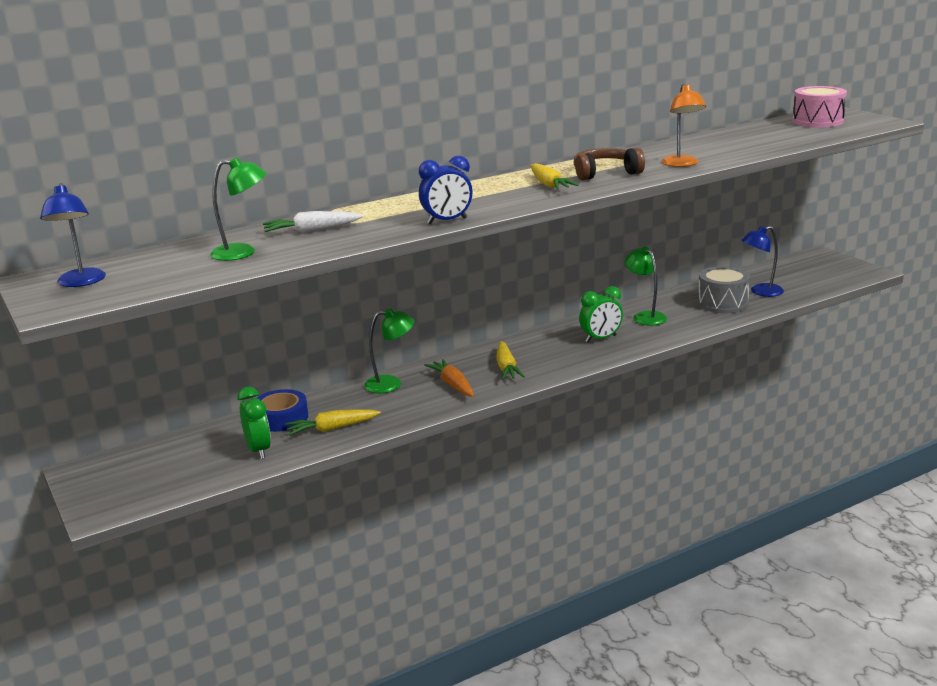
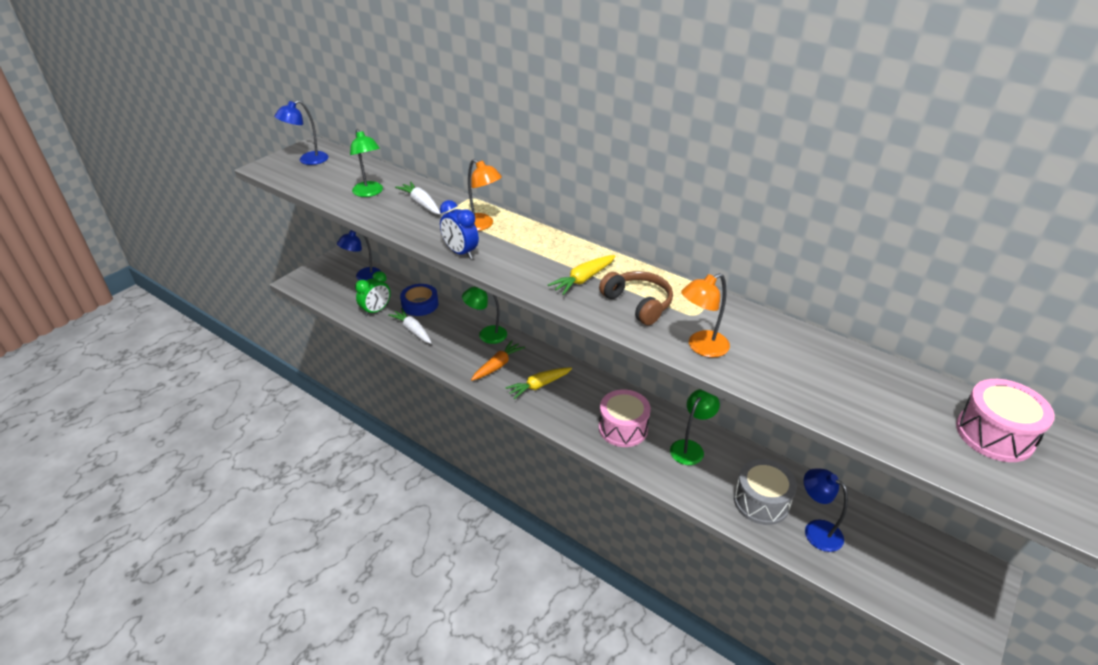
camera: 65 degrees right, 15 degrees up
yellow carrot [285,409,380,436] -> white carrot [388,308,431,344]
green lamp [364,308,414,393] -> green lamp turned 120 degrees clockwise [462,286,507,344]
green clock [579,286,623,342] -> pink drum [599,389,651,447]
none -> blue lamp [337,230,381,280]
none -> orange lamp [468,159,502,231]

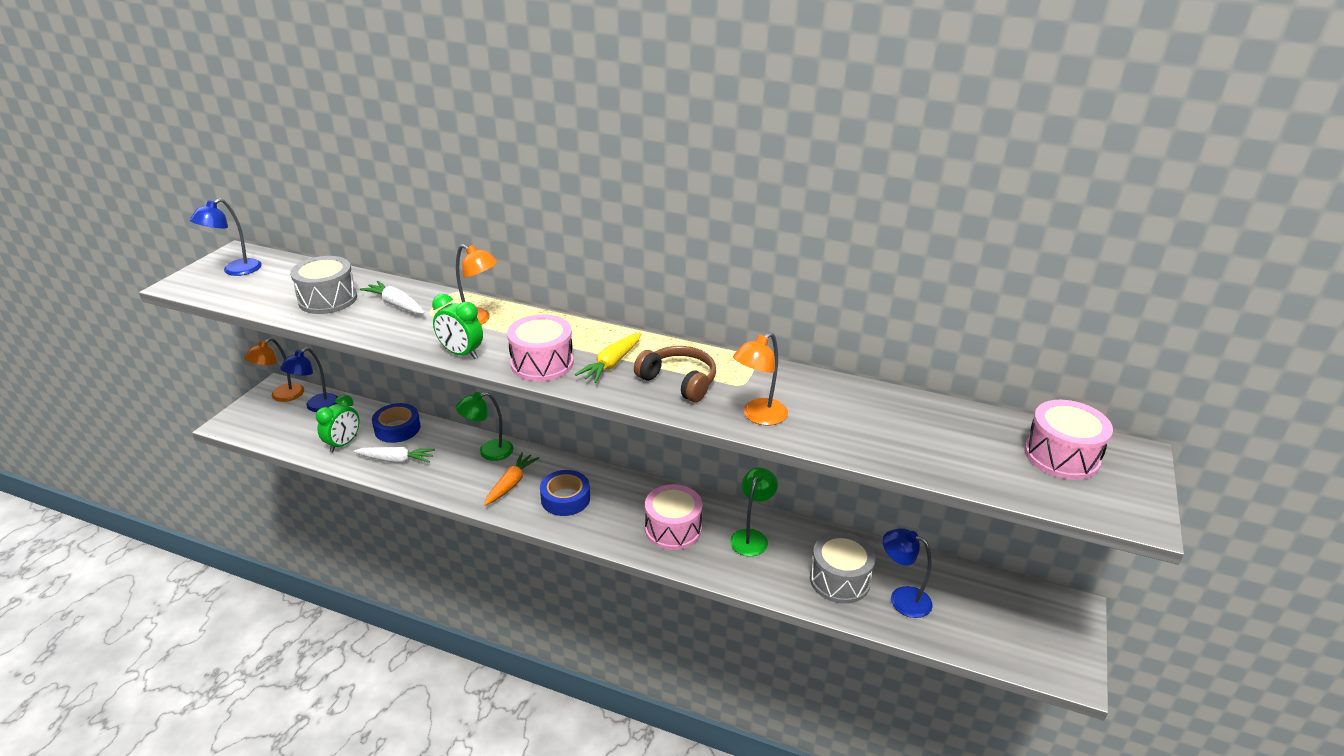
camera: 15 degrees left, 5 degrees down
green lamp [350,129,383,197] -> grey drum [290,256,357,314]
white carrot [388,308,431,344] -> white carrot turned 150 degrees clockwise [354,447,435,463]
blue clock [440,200,479,259] -> green clock [432,294,483,359]
yellow carrot [505,368,572,399] -> blue tape [540,470,590,516]
none -> orange lamp [244,338,304,402]
none -> pink drum [507,314,574,382]

